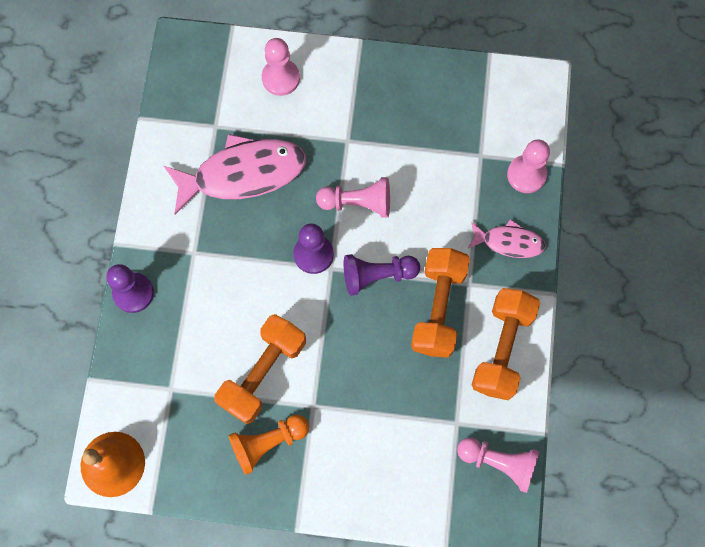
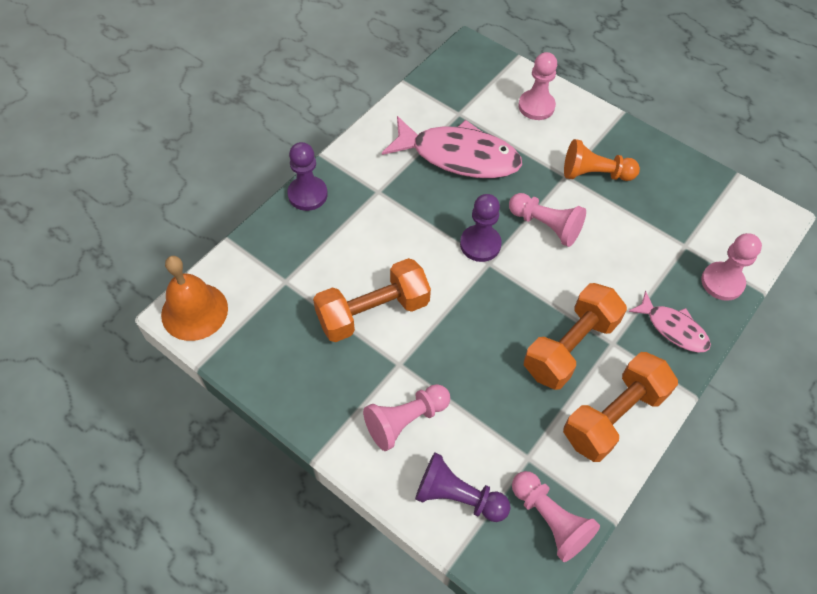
camera: 30 degrees right, 15 degrees down
orange pawn [228,415,309,475] -> orange pawn moved to [564,139,640,181]
purple pawn [344,254,420,296] -> purple pawn moved to [415,453,510,522]
none -> pink pawn [363,384,450,451]

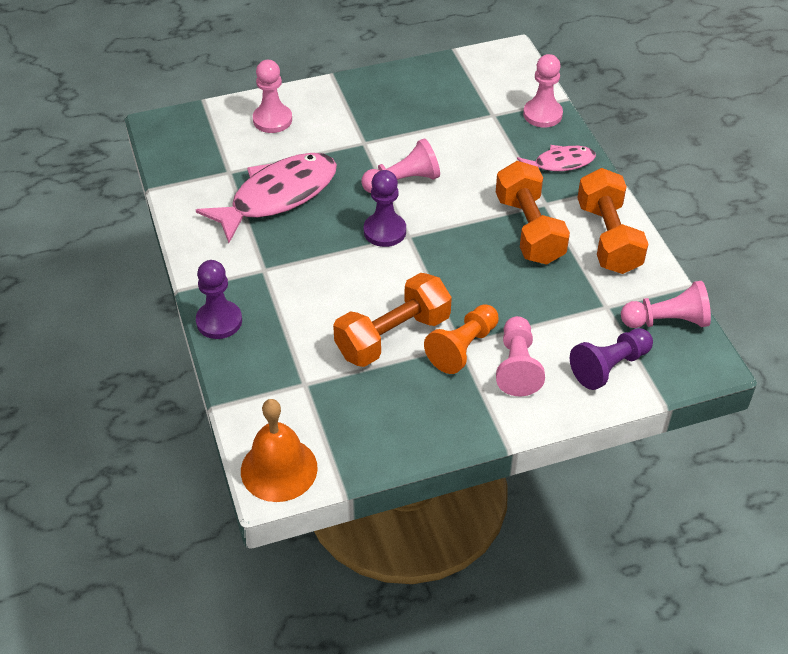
camera: 55 degrees left, 10 degrees down
orange dumbbell [313,258,431,342] -> orange dumbbell turned 45 degrees clockwise [333,273,452,367]
orange pawn [564,139,640,181] -> orange pawn moved to [424,304,499,374]

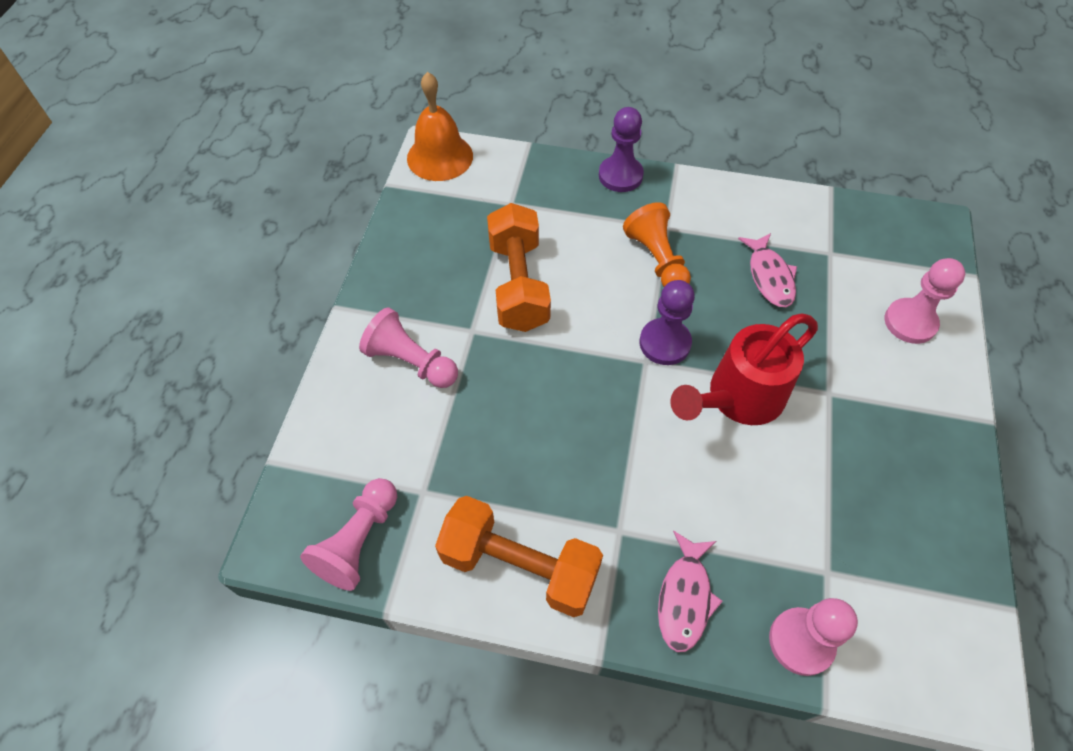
camera: 120 degrees right, 10 degrees up
pink fish [196,153,337,243] -> pink fish [738,233,797,307], size x0.54
pink pawn [361,138,440,193] -> red watering can [670,313,818,425]
orange pawn [424,304,499,374] -> orange pawn moved to [623,202,691,287]
orange dumbbell [496,161,570,265] -> none
purple pawn [570,328,653,390] -> none

